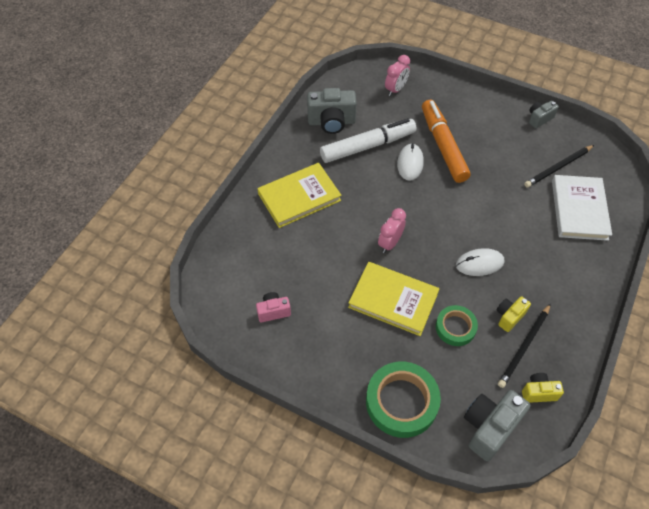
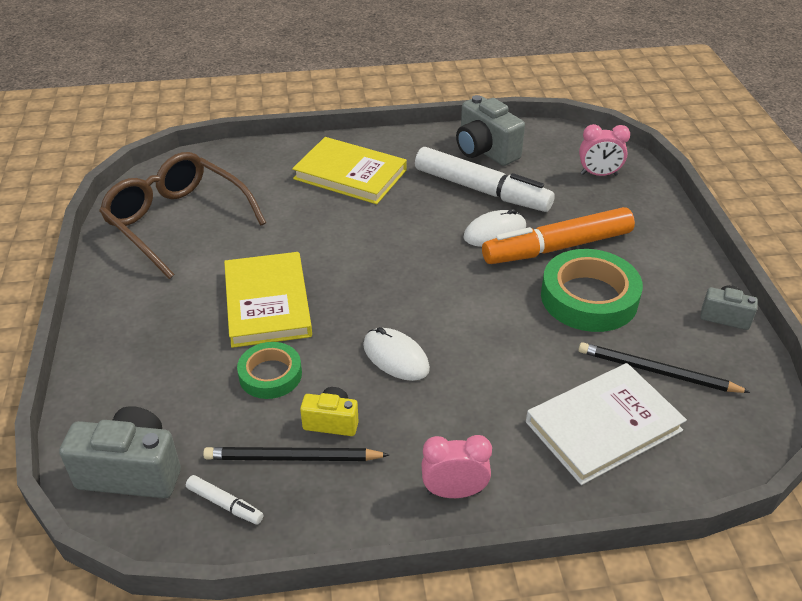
camera: 55 degrees right, 15 degrees down
pink camera [256,292,291,322] -> brown glasses [99,152,266,279]
green tape [366,362,441,438] -> green tape moved to [541,249,643,332]
pink clock [378,208,406,253] -> pink clock moved to [421,435,492,498]
orange marker [422,100,471,183] -> orange marker turned 150 degrees counterclockwise [482,207,635,264]
yellow camera [522,373,564,403] -> white marker [186,475,264,524]

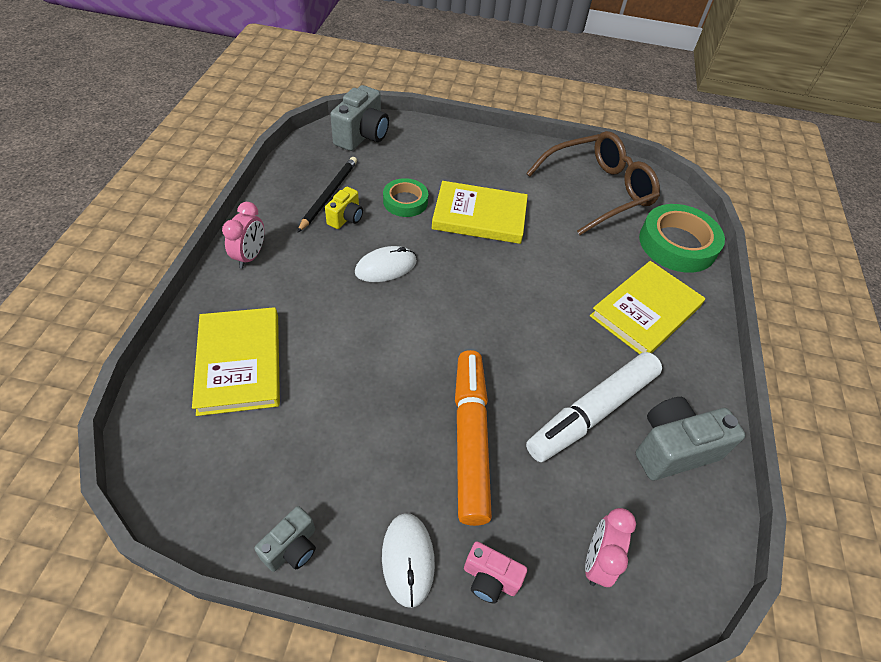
camera: 105 degrees right, 10 degrees up
white marker [186,475,264,524] -> none
white mouse [463,209,526,247] -> white mouse moved to [382,513,435,608]
white book [526,363,687,485] -> yellow book [192,307,280,416]
green tape [541,249,643,332] -> green tape moved to [639,204,725,273]
black pencil [578,342,751,393] -> none
none -> pink camera [464,541,527,604]

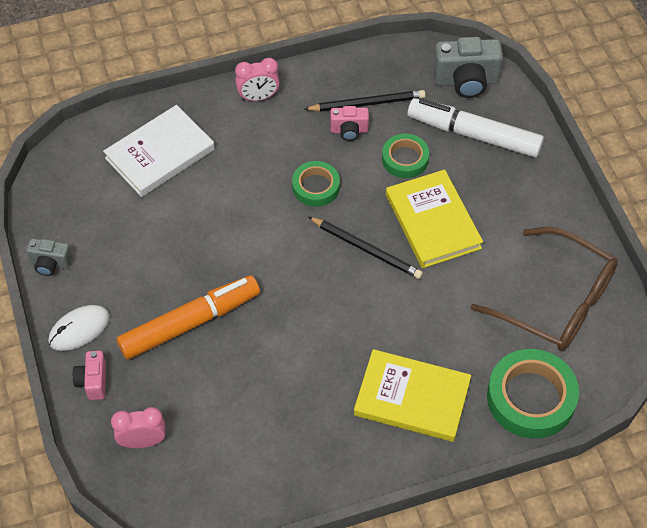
camera: 65 degrees right, 5 degrees up
yellow book [192,307,280,416] -> white book [103,105,215,197]
yellow camera [325,187,363,229] -> pink camera [330,106,369,141]
white mouse [355,246,417,282] -> green tape [292,161,340,207]
white marker [526,352,662,462] -> white marker moved to [407,98,544,158]
grey camera [636,397,745,480] -> none
none -> black pencil [309,217,423,279]

